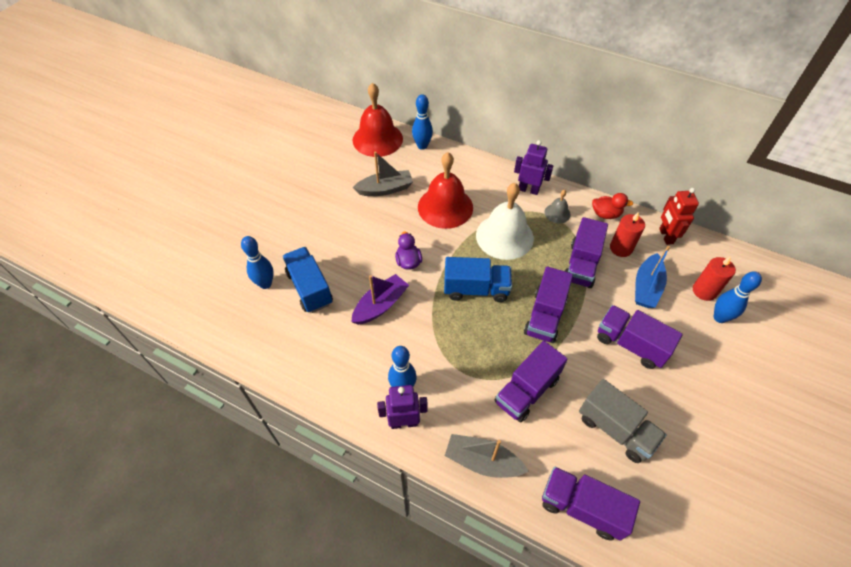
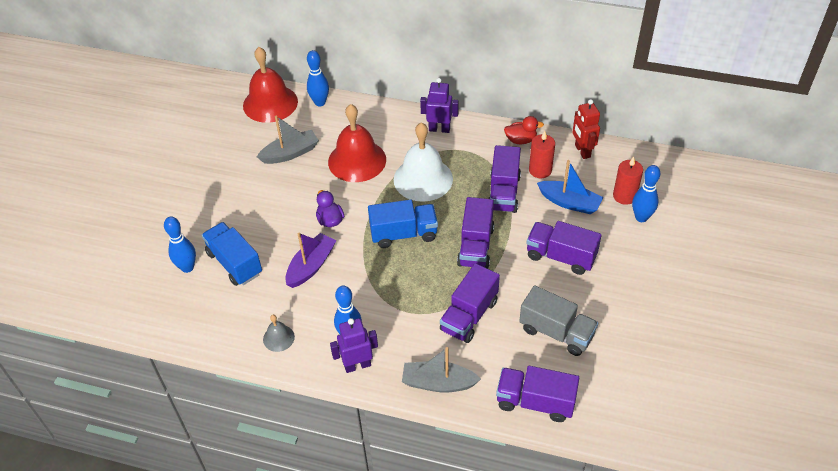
camera: 10 degrees left, 5 degrees down
grey bell [544,190,571,223] -> grey bell moved to [263,315,295,352]
blue boat [635,246,670,308] -> blue boat turned 75 degrees counterclockwise [537,160,603,214]

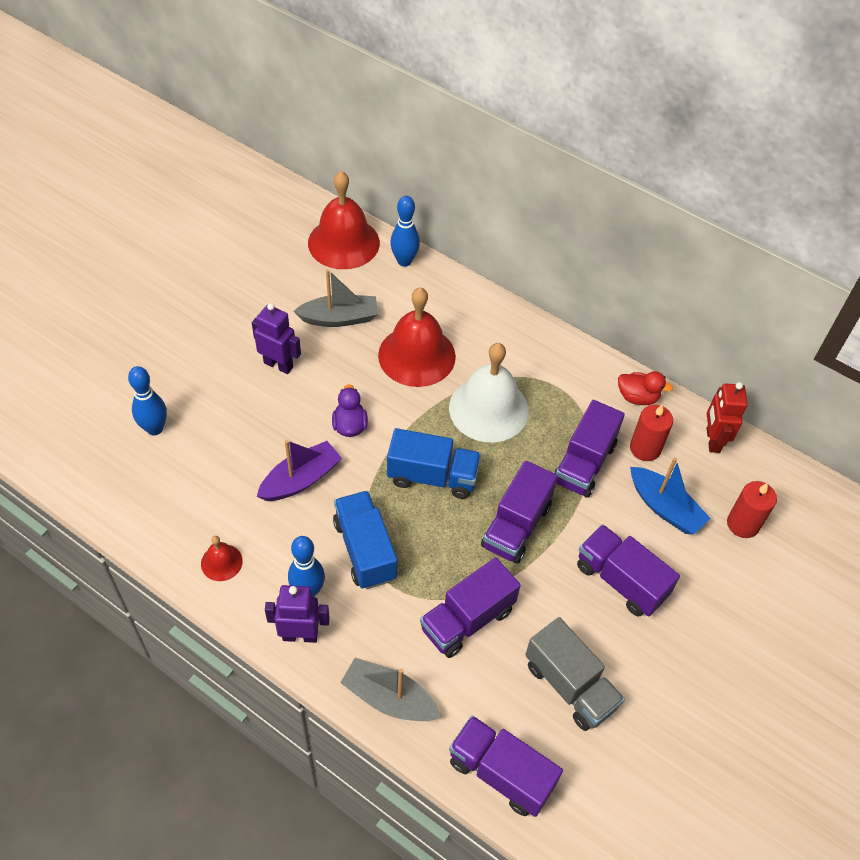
camera: 15 degrees right, 5 degrees up
blue truck [202,222,262,286] -> blue truck moved to [333,491,398,589]
grey bell [263,315,295,352] -> red bell [201,536,243,581]
purple robot [420,78,458,133] -> purple robot moved to [252,303,301,374]
blue bowling pin [632,165,660,222] -> none

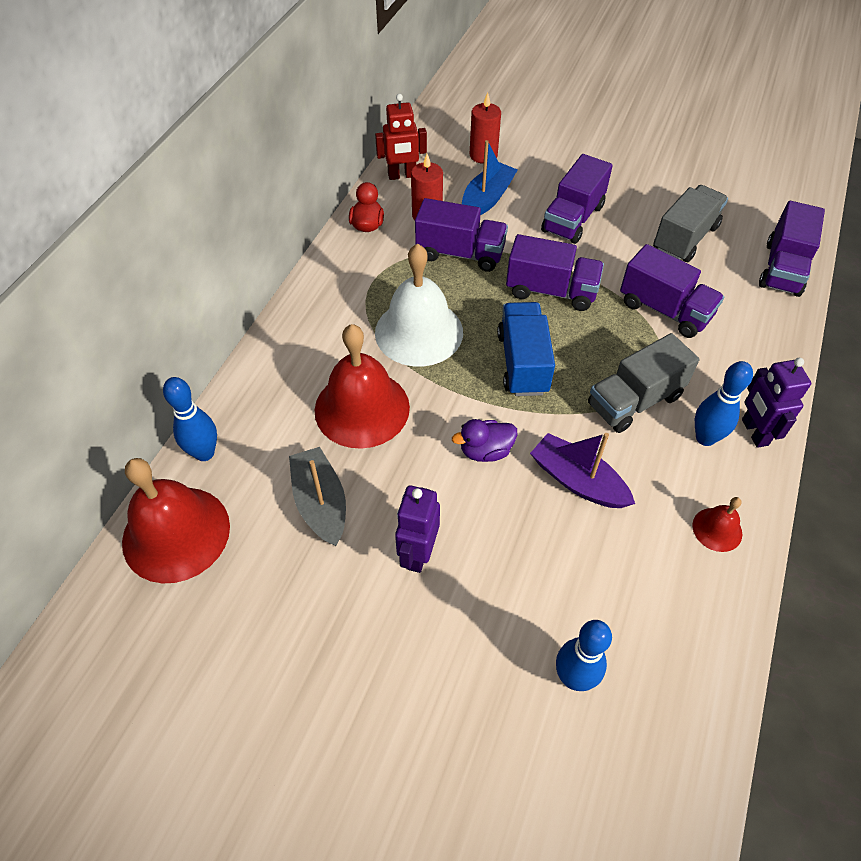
camera: 100 degrees left, 0 degrees up
blue truck [333,491,398,589] -> grey truck [588,333,699,433]
grey boat [340,658,441,721] -> none

